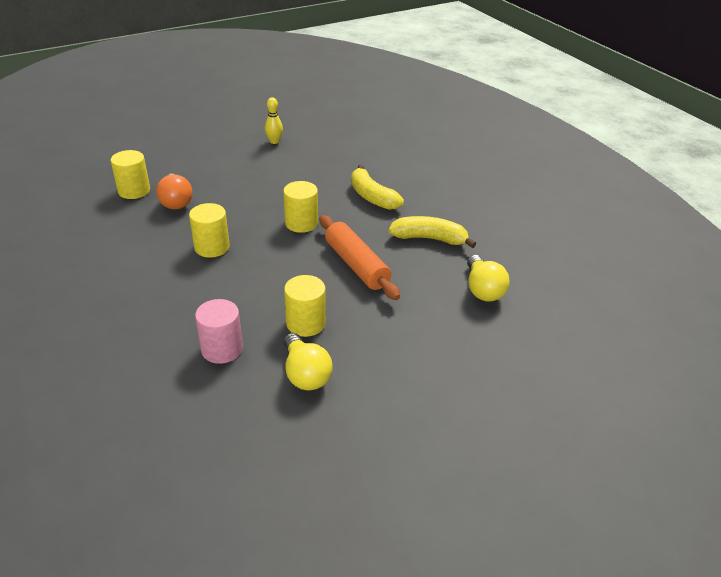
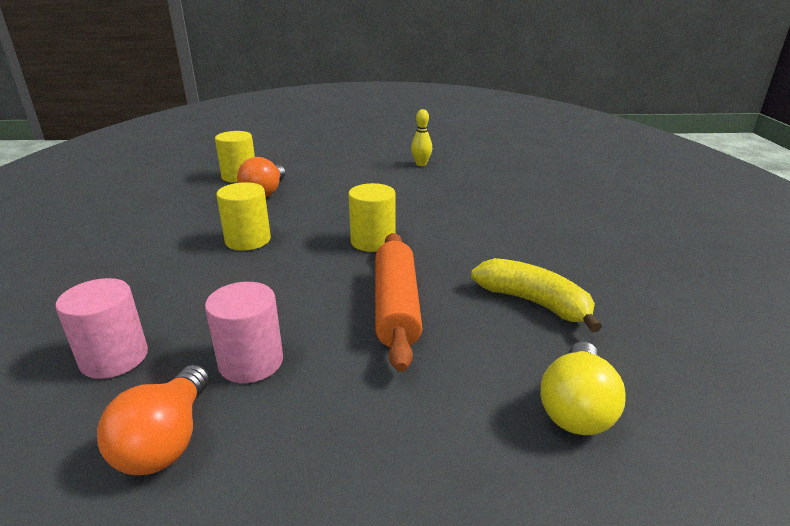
camera: 30 degrees right, 10 degrees down
yellow cylinder [284,275,326,337] -> pink cylinder [205,282,283,383]
yellow light bulb [284,333,332,390] -> orange light bulb [97,365,209,475]
yellow banana [351,165,404,210] -> none

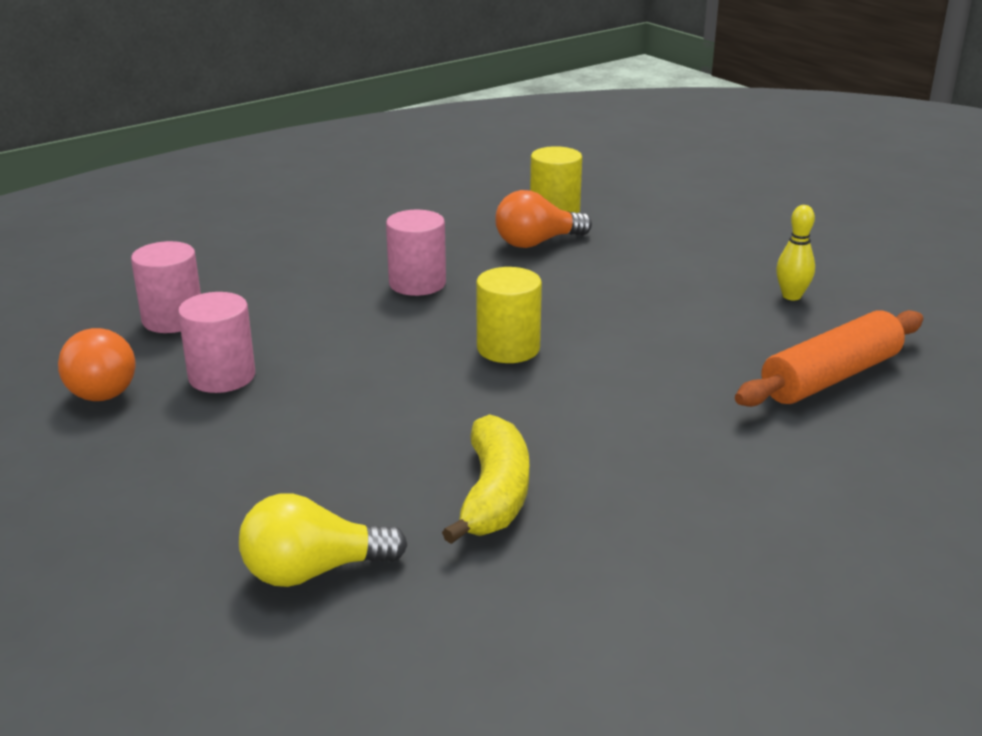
camera: 55 degrees right, 0 degrees up
orange light bulb [97,365,209,475] -> orange light bulb turned 75 degrees counterclockwise [58,328,136,401]
yellow cylinder [216,182,271,251] -> pink cylinder [386,210,446,296]
orange rolling pin [375,233,422,372] -> orange rolling pin moved to [735,310,923,407]

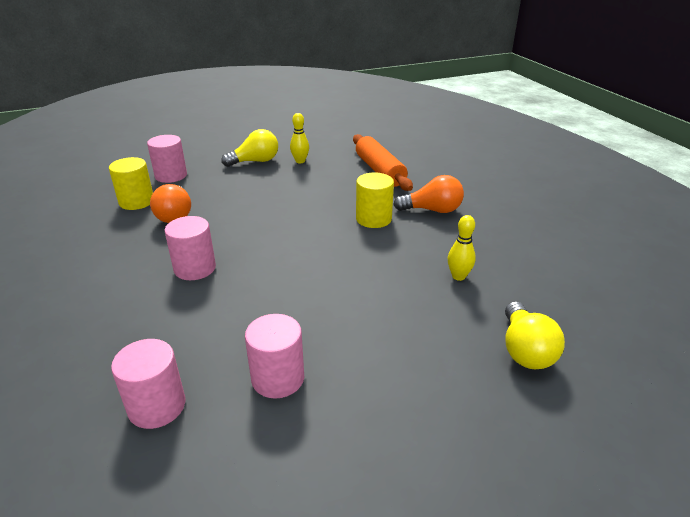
camera: 75 degrees left, 5 degrees up
orange light bulb [58,328,136,401] -> orange light bulb moved to [393,175,464,213]
yellow banana [442,414,529,544] -> yellow bowling pin [448,215,476,281]
yellow cylinder [476,267,542,363] -> yellow cylinder moved to [356,172,394,228]
none -> pink cylinder [147,135,187,183]
none -> yellow light bulb [221,129,278,167]

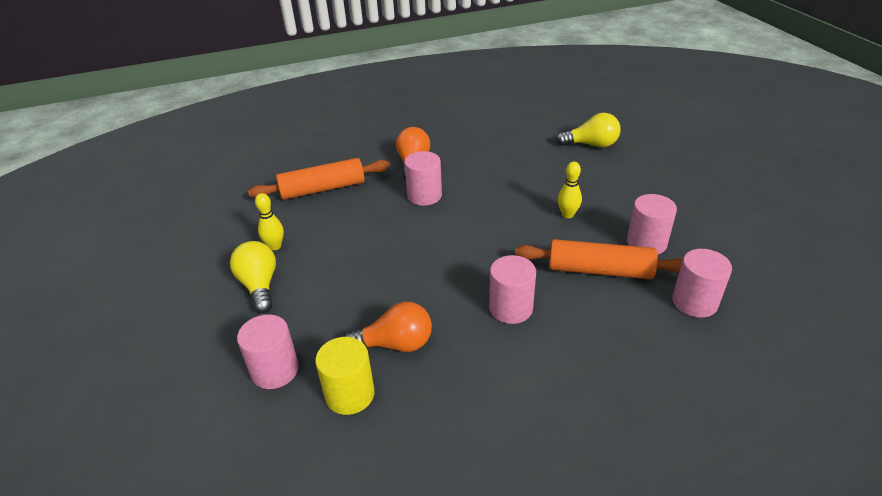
camera: 85 degrees left, 5 degrees up
yellow cylinder [356,172,394,228] -> pink cylinder [404,151,442,206]
yellow bowling pin [448,215,476,281] -> yellow bowling pin moved to [558,162,582,218]
none -> orange rolling pin [515,239,683,279]

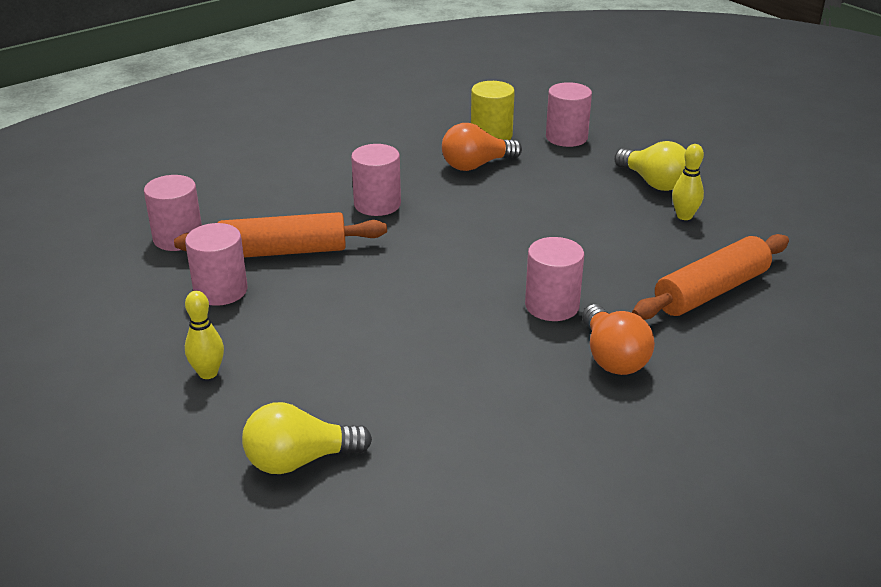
camera: 160 degrees right, 5 degrees down
yellow bowling pin [558,162,582,218] -> yellow bowling pin moved to [185,291,224,379]

